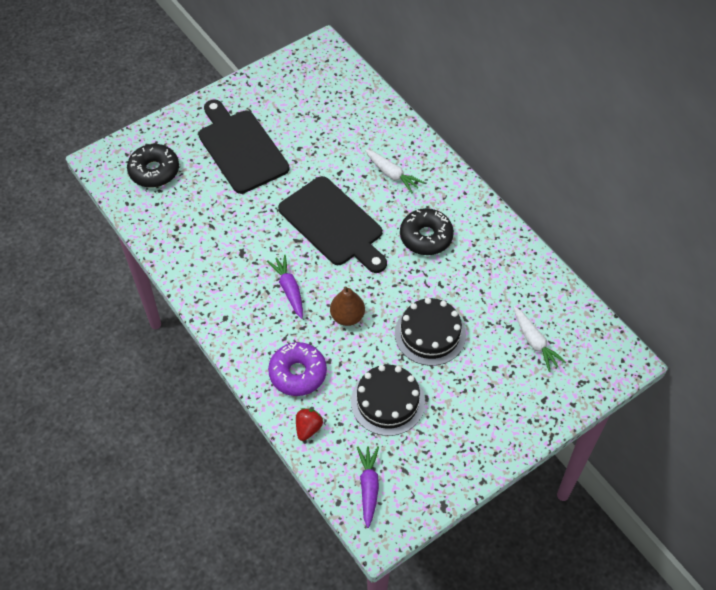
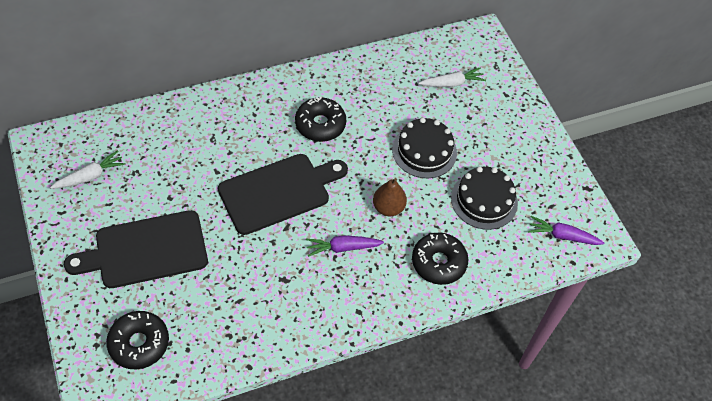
camera: 80 degrees left, 0 degrees up
purple donut [268,342,327,396] -> black donut [412,233,469,285]
red strawberry [296,408,323,441] -> none
white carrot [365,149,424,193] -> white carrot moved to [50,150,126,189]

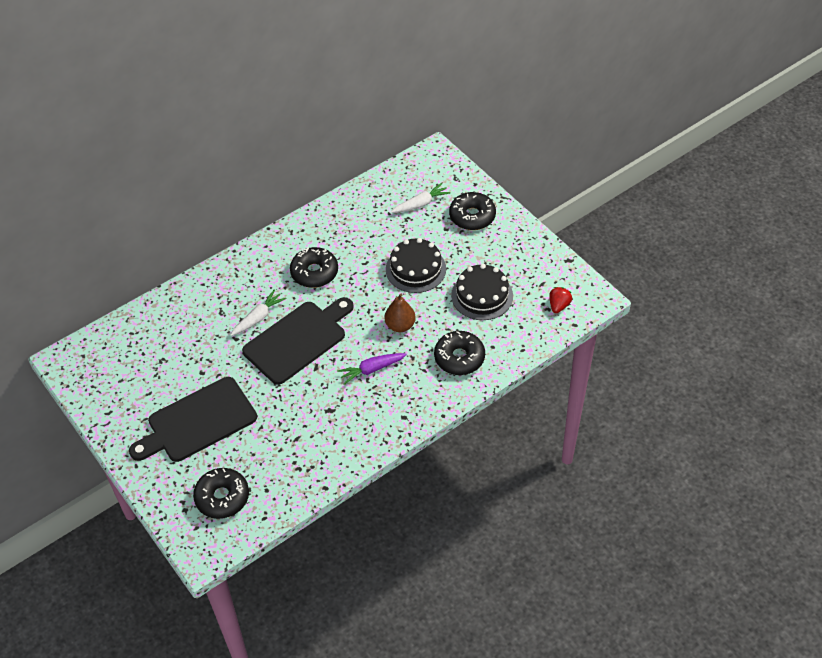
camera: 10 degrees left, 5 degrees down
white carrot [50,150,126,189] -> white carrot moved to [230,290,287,336]
purple carrot [528,216,604,245] -> red strawberry [549,287,572,313]
none -> black donut [449,192,496,230]

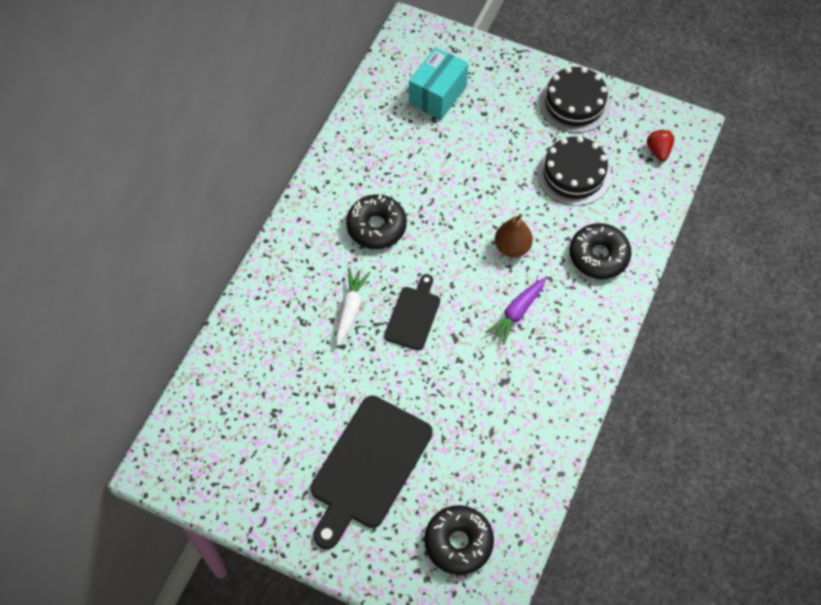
camera: 30 degrees left, 10 degrees up
black cutting board [242,297,354,385] -> black cutting board [384,274,440,350], size x0.55
black cake [386,238,446,293] -> black cake moved to [539,67,611,133]
white carrot [391,183,451,213] -> turquoise box [409,47,468,120]
black donut [449,192,496,230] -> none

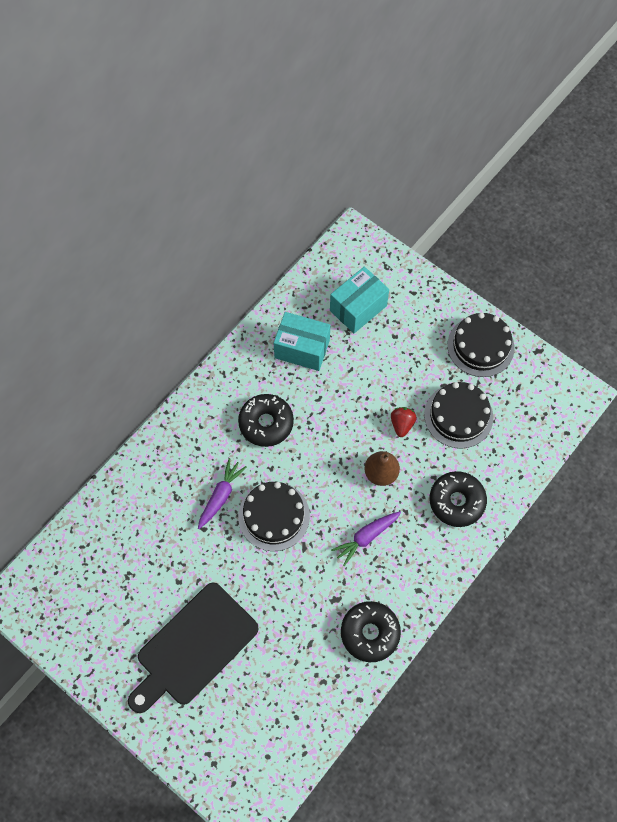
camera: 15 degrees right, 5 degrees up
white carrot [336,268,370,346] -> purple carrot [198,458,247,529]
black cutting board [384,274,440,350] -> black cake [238,482,310,551]
black donut [424,505,494,575] -> black donut moved to [341,601,401,662]
red strawberry [647,130,674,161] -> red strawberry moved to [391,407,417,437]
none -> turquoise box [273,312,330,371]

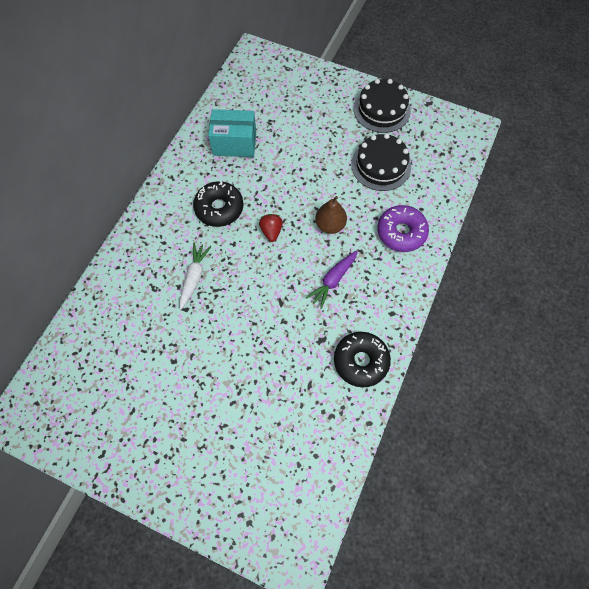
camera: 15 degrees left, 0 degrees up
black cutting board [128,583,259,713] -> none
purple carrot [198,458,247,529] -> white carrot [179,243,212,310]
black cake [238,482,310,551] -> none
turquoise box [330,266,389,333] -> none
red strawberry [391,407,417,437] -> red strawberry moved to [259,214,283,242]
black donut [430,471,487,527] -> purple donut [377,205,429,252]

